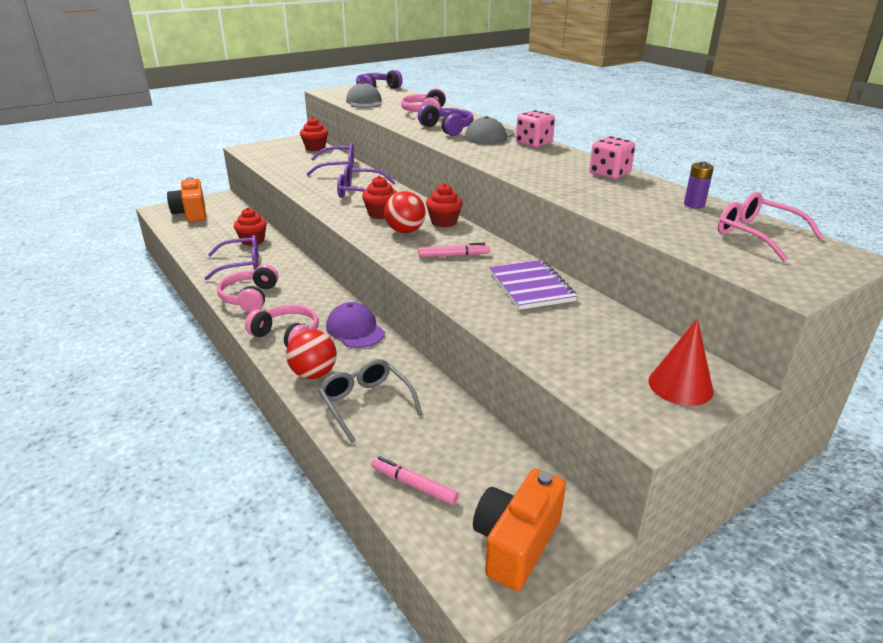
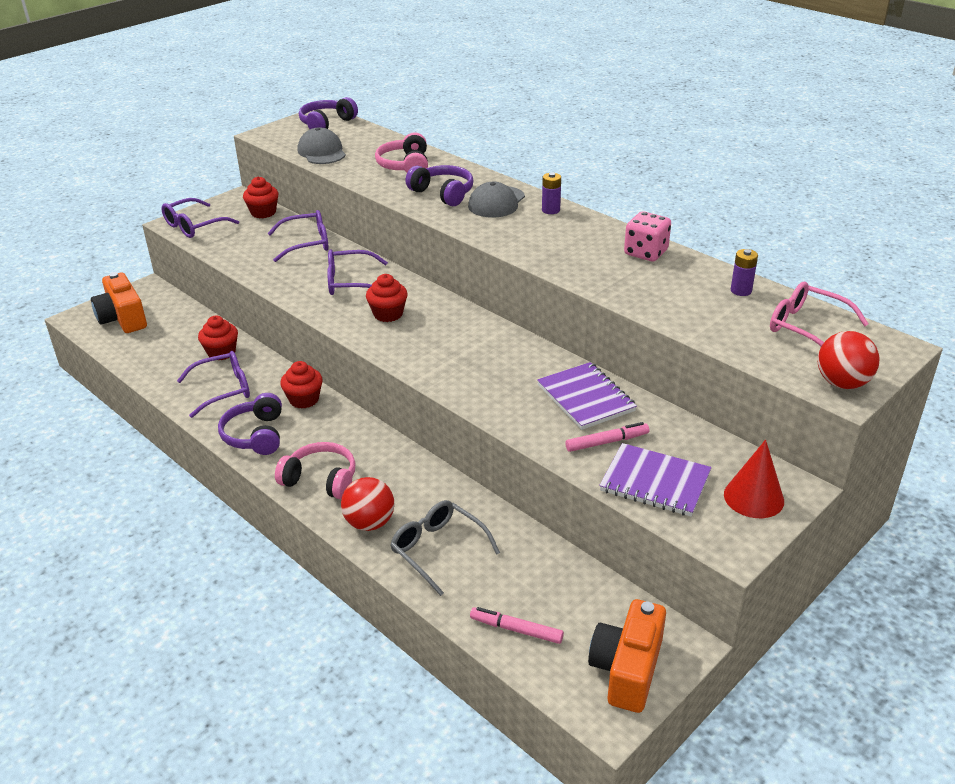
camera: 10 degrees left, 5 degrees up
pink headphones [217,264,278,312] -> purple headphones [218,393,282,455]
purple cap [326,302,385,348] -> none
red ball [384,191,426,233] -> red ball moved to [818,331,880,389]
pink marker [418,243,490,258] -> pink marker moved to [566,422,649,452]
red cupcake [426,183,463,227] -> red cupcake moved to [280,361,323,409]
pink dice [516,110,555,148] -> purple battery [542,172,561,214]
none -> purple glasses [162,198,239,238]
none -> purple notebook [599,443,711,517]

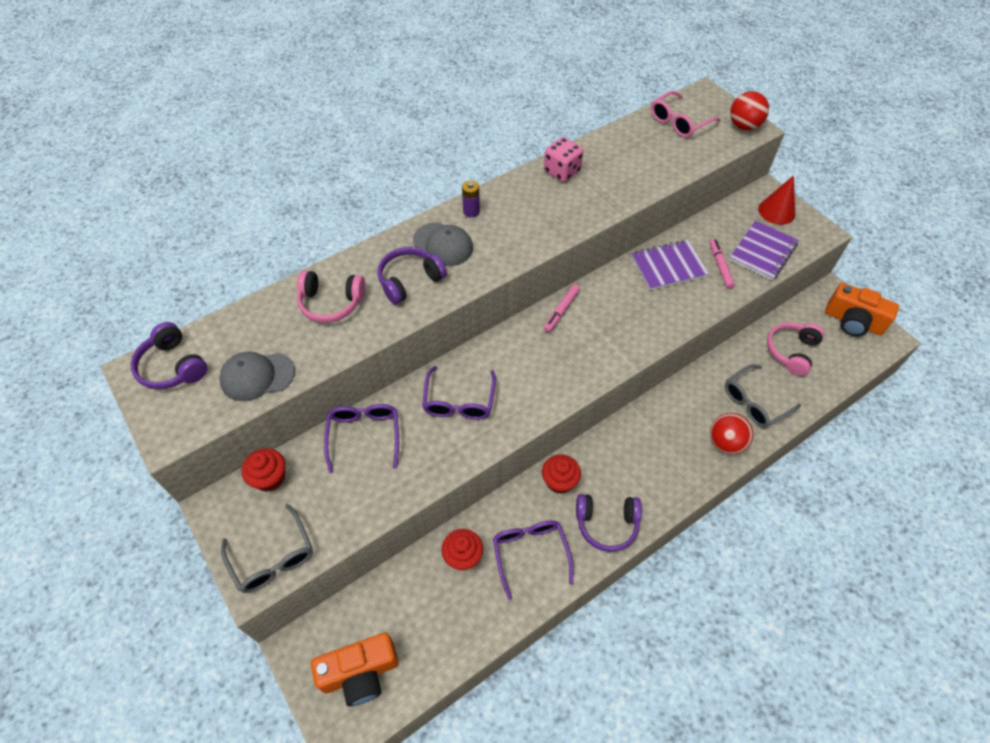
camera: 80 degrees left, 20 degrees up
purple glasses [162,198,239,238] -> grey glasses [221,504,313,593]
pink headphones [275,442,356,499] -> pink headphones moved to [767,322,824,376]
red cupcake [366,274,408,322] -> none
pink marker [470,607,564,644] -> pink marker moved to [544,284,580,333]
purple battery [731,249,758,296] -> none

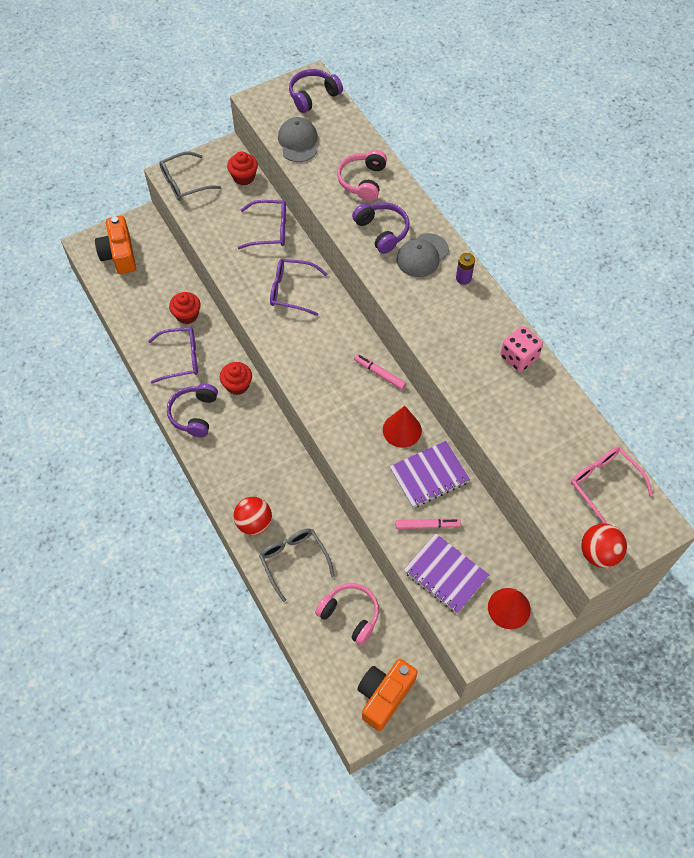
camera: 95 degrees right, 5 degrees up
purple notebook [631,240,709,290] -> purple notebook turned 75 degrees clockwise [389,441,470,508]
none -> red cone [383,406,422,448]

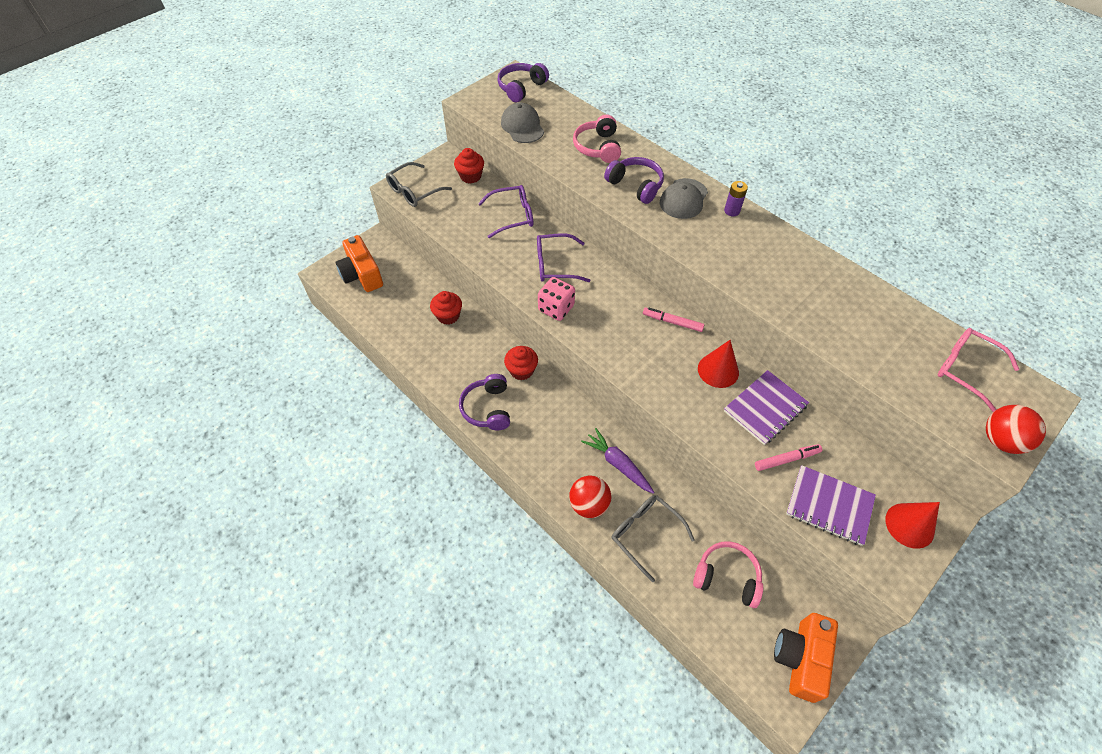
camera: 15 degrees left, 5 degrees down
purple glasses [148,327,198,384] -> none
pink dice [500,326,543,372] -> pink dice moved to [538,277,575,321]
none -> purple carrot [581,428,654,494]

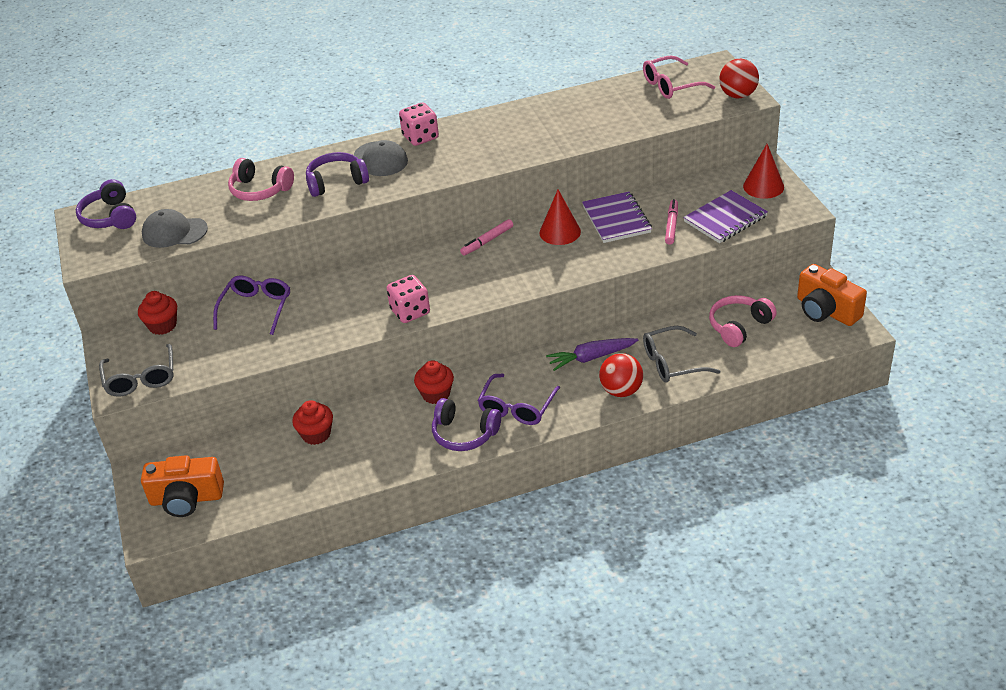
camera: 60 degrees left, 15 degrees down
purple glasses [537,233,591,282] -> purple glasses moved to [478,374,560,425]
purple battery [724,181,748,216] -> pink dice [399,103,439,146]

